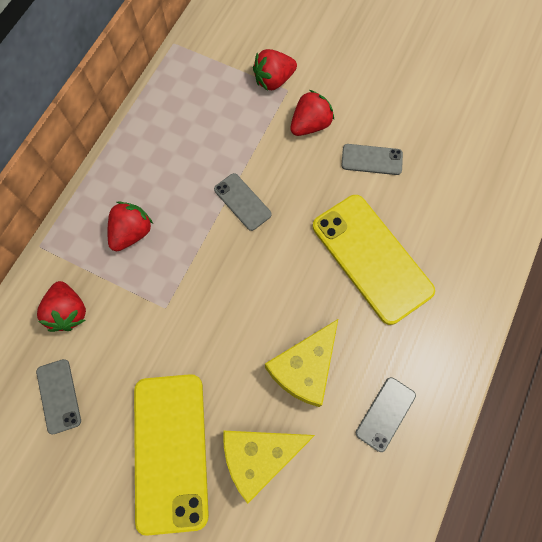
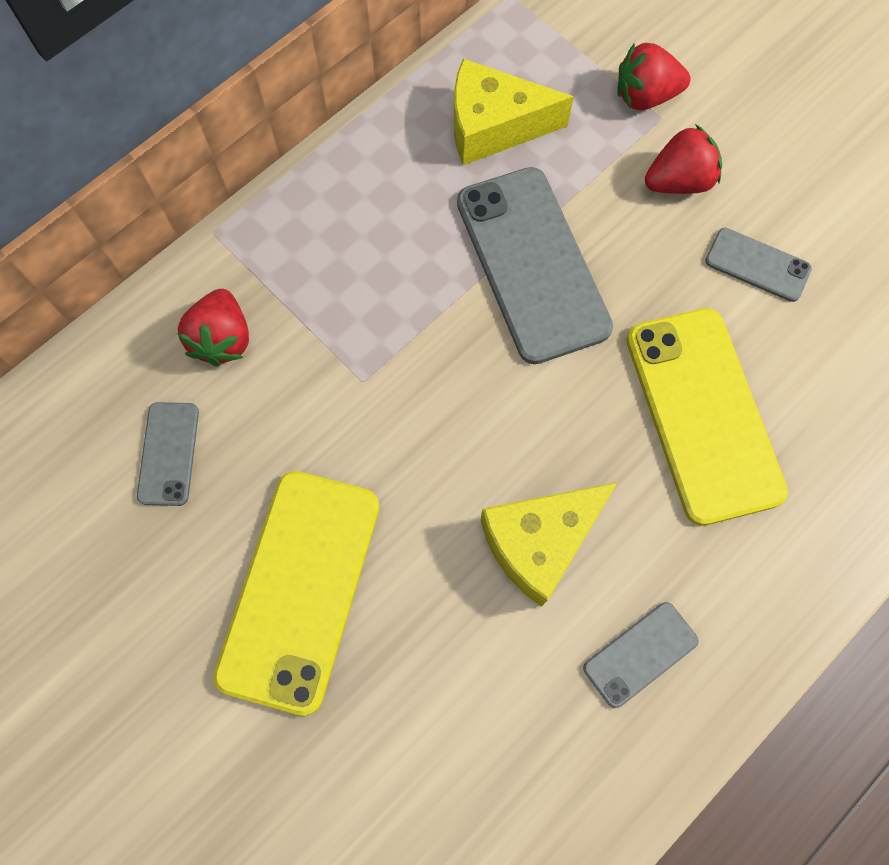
camera: 20 degrees right, 0 degrees up
red strawberry [108,201,153,251] -> none
grey phone [214,173,272,231] -> grey phone [457,167,613,364], size x2.06
yellow cheese [224,431,315,504] -> yellow cheese moved to [454,59,574,165]

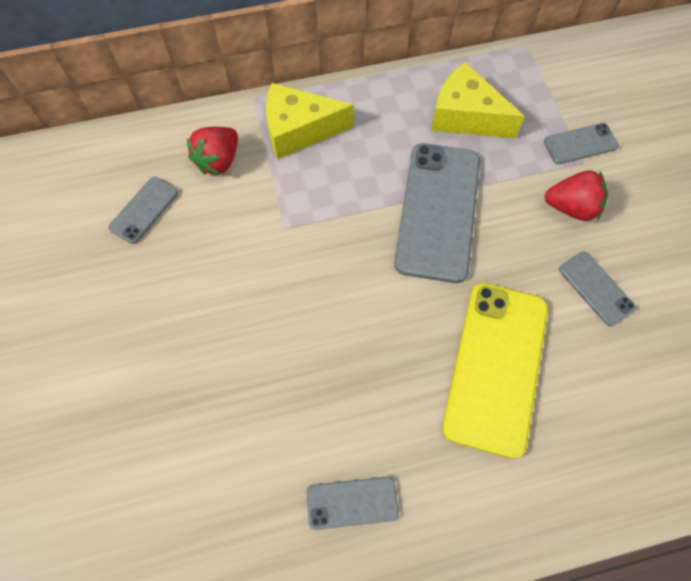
camera: 30 degrees right, 5 degrees down
yellow phone [214,471,380,716] -> none
yellow cheese [480,482,618,607] -> yellow cheese moved to [266,83,354,159]
red strawberry [617,43,691,110] -> grey phone [544,123,619,164]

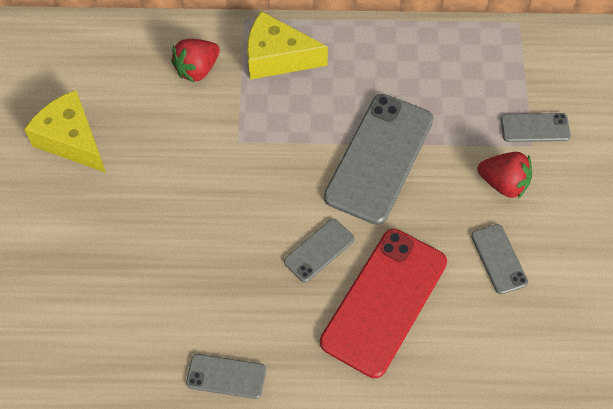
camera: 15 degrees right, 5 degrees down
grey phone [108,177,178,244] -> grey phone moved to [284,219,354,282]
yellow cheese [431,62,525,138] -> yellow cheese moved to [24,90,106,173]
yellow phone [442,283,548,459] -> red phone [320,229,447,378]

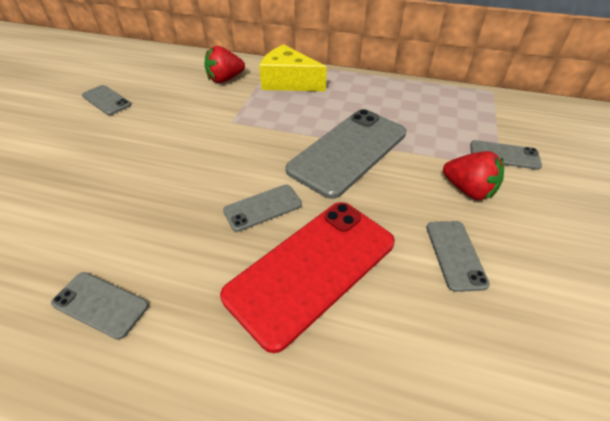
camera: 15 degrees right, 15 degrees down
yellow cheese [24,90,106,173] -> grey phone [82,85,131,115]

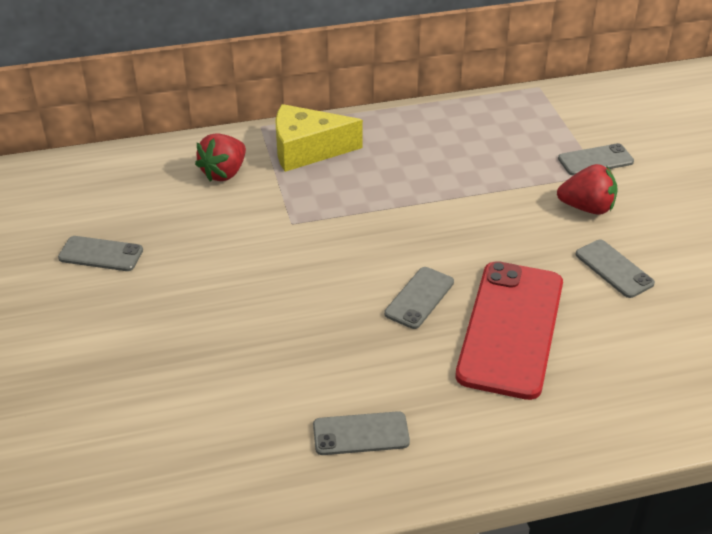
camera: 30 degrees left, 5 degrees down
grey phone [286,109,406,199] -> none

